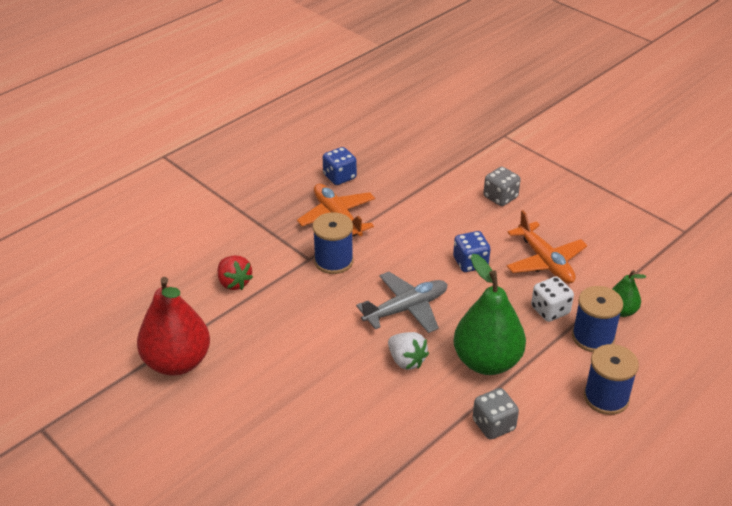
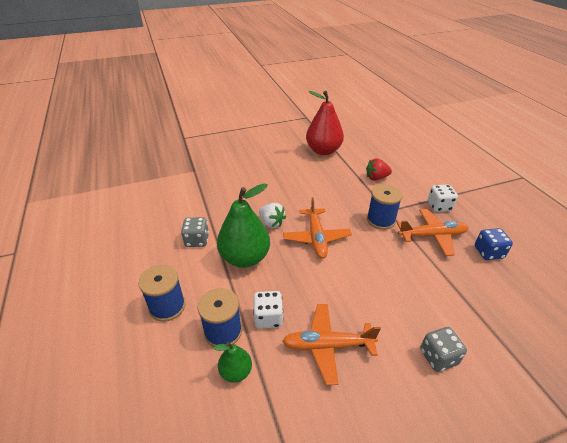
camera: 115 degrees right, 0 degrees up
grey plane [356,272,447,333] -> orange plane [283,197,352,259]
white strawberry [388,332,429,370] -> white strawberry turned 120 degrees counterclockwise [259,203,286,228]
blue dice [453,231,490,272] -> none
none -> white dice [428,184,458,212]

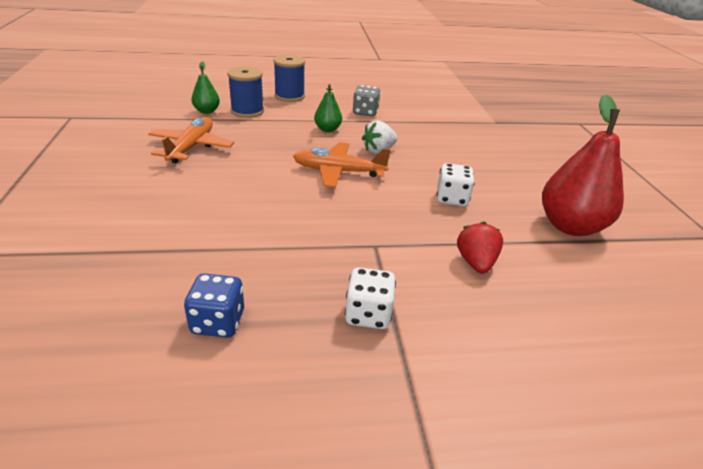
camera: 100 degrees right, 5 degrees down
green pear [217,183,270,268] -> green pear [314,84,342,132], size x0.50
white dice [253,291,283,328] -> white dice moved to [437,163,475,206]
blue spool [367,184,403,230] -> none
orange plane [397,209,469,256] -> none
grey dice [420,327,467,372] -> none

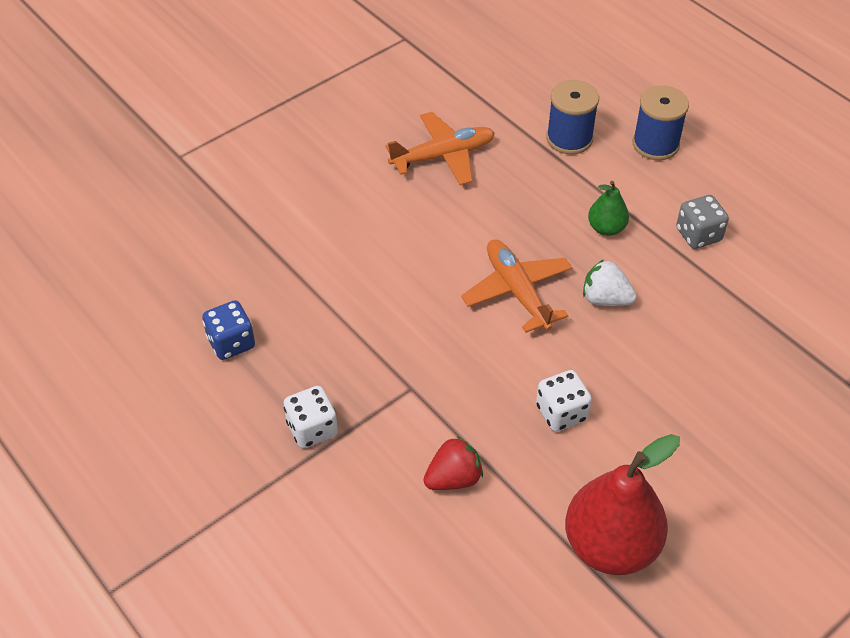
camera: 60 degrees right, 15 degrees up
green pear [191,61,220,114] -> none

